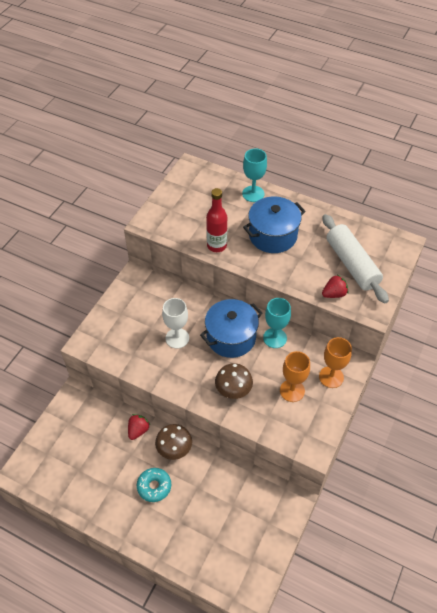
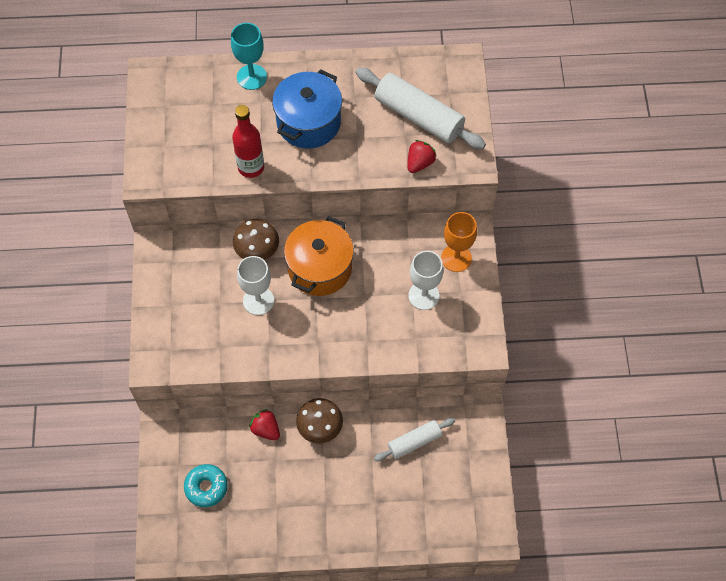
camera: 30 degrees left, 10 degrees up
red strawberry [128,414,150,440] -> red strawberry turned 45 degrees counterclockwise [249,409,280,440]
turquoise donut [137,468,171,502] -> turquoise donut moved to [184,464,228,507]
blue pot [200,299,263,358] -> orange pot [284,216,354,296]
brown mushroom [215,363,253,399] -> brown mushroom moved to [233,219,279,260]
turquoise goblet [263,298,291,348] -> none
orange goblet [280,351,310,402] -> white goblet [408,251,443,310]
none -> white rolling pin [374,418,455,461]

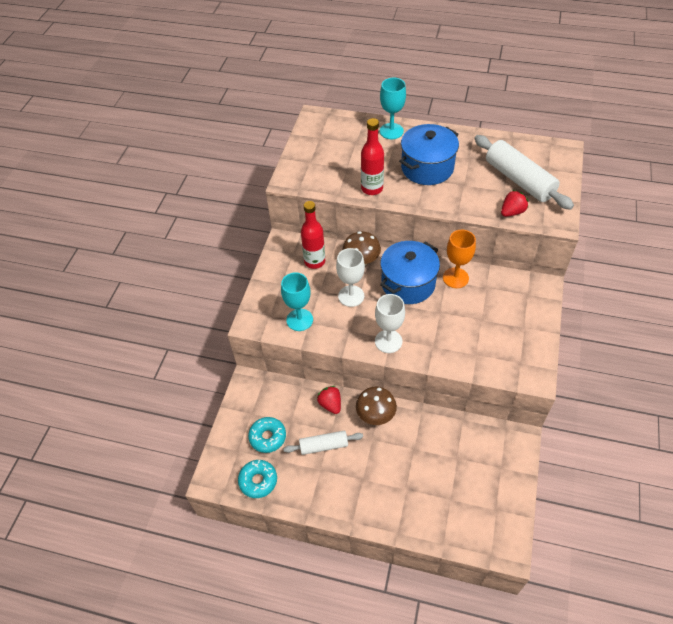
camera: 20 degrees right, 10 degrees down
orange pot [284,216,354,296] -> blue pot [380,241,440,304]
white rolling pin [374,418,455,461] -> white rolling pin moved to [283,431,363,455]
white goblet [408,251,443,310] -> white goblet moved to [375,294,405,353]
orange goblet [441,212,477,272] -> orange goblet moved to [443,230,476,288]
none -> turquoise donut [238,460,277,498]
none -> turquoise goblet [281,272,313,331]
none -> red bottle [301,201,325,269]

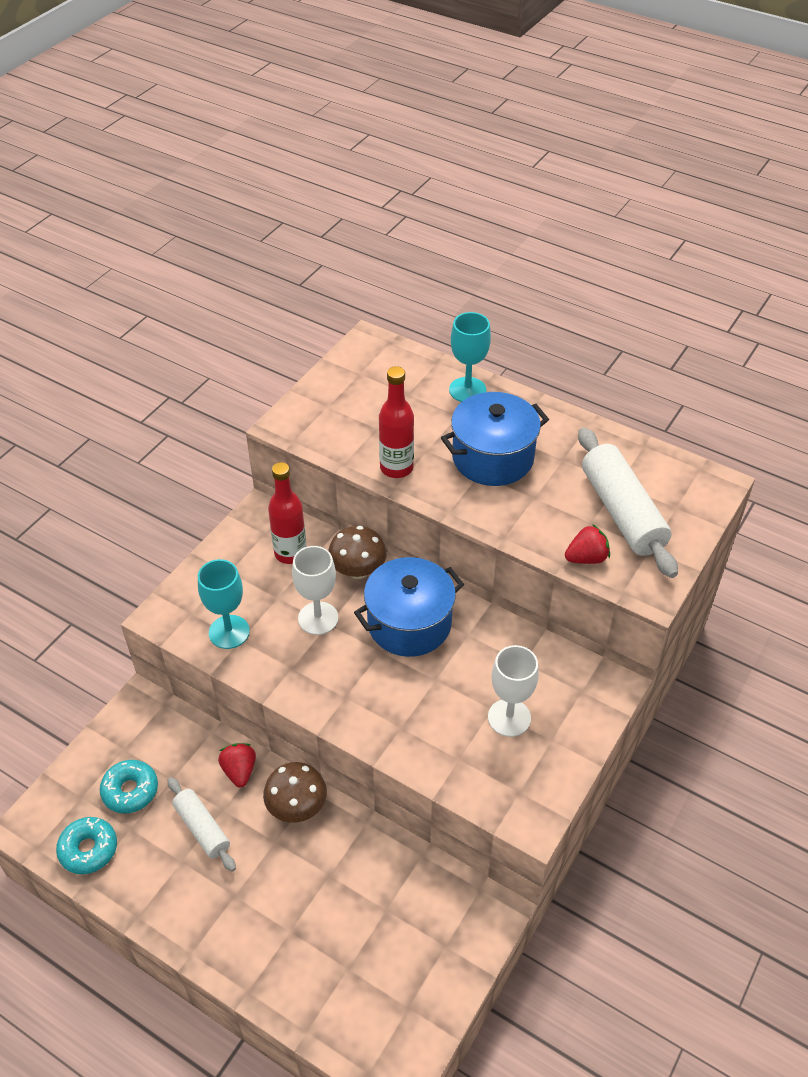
camera: 15 degrees right, 5 degrees down
white rolling pin [283,431,363,455] -> white rolling pin turned 45 degrees clockwise [168,777,236,872]
white goblet [375,294,405,353] -> white goblet moved to [488,645,539,737]
orange goblet [443,230,476,288] -> none

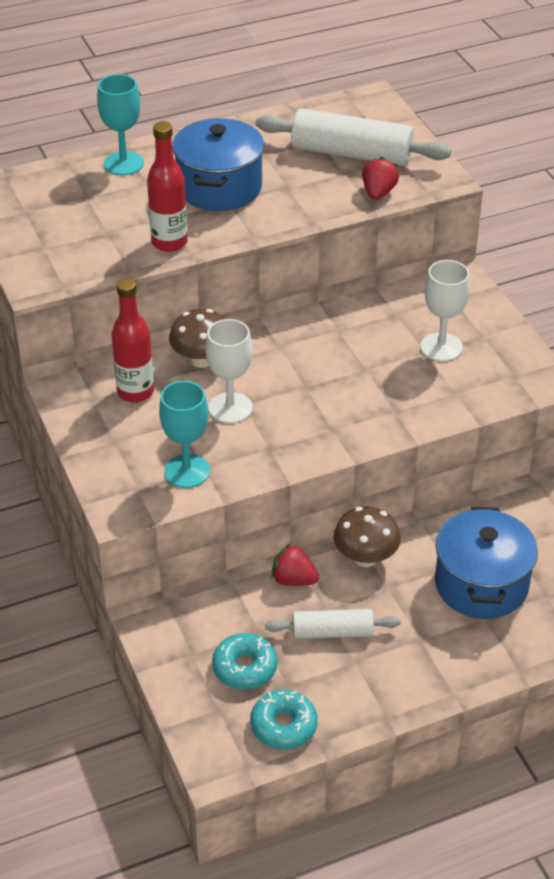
camera: 55 degrees left, 5 degrees down
blue pot [354,557,464,657] -> blue pot moved to [435,506,538,619]

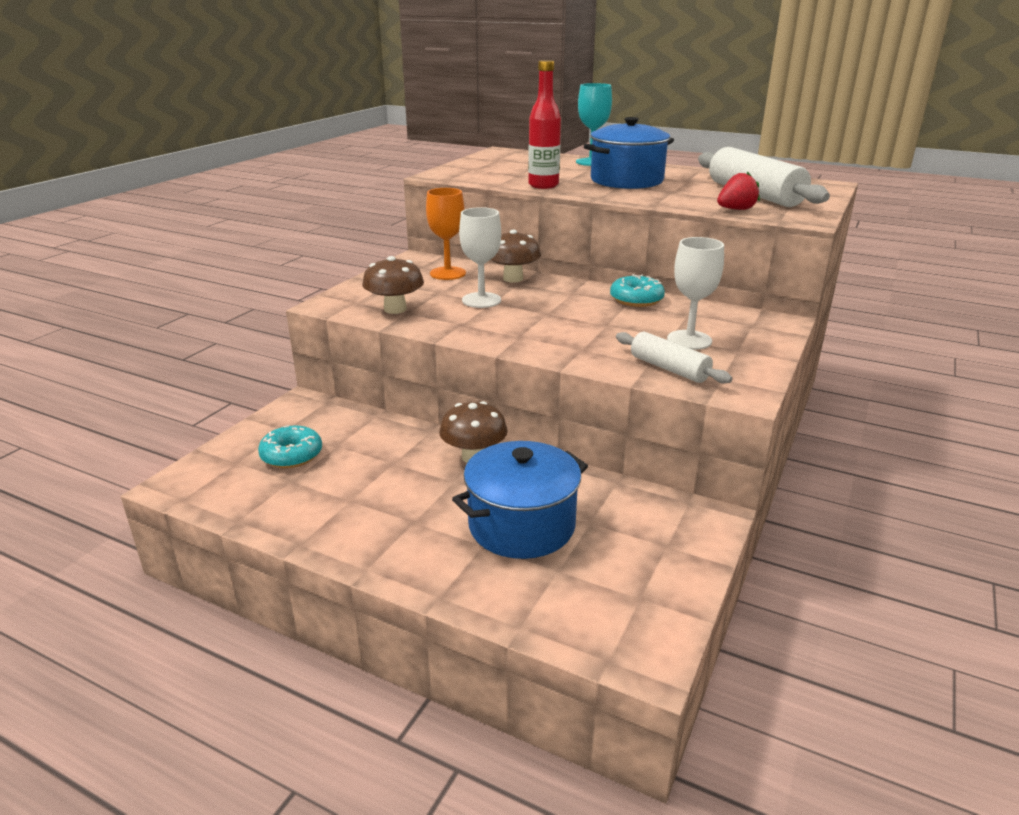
camera: 50 degrees right, 15 degrees down
red bottle [112,278,154,402] -> orange goblet [426,188,466,280]
turquoise goblet [159,381,210,488] -> brown mushroom [362,256,424,314]
turquoise donut [250,690,318,749] -> turquoise donut moved to [610,274,665,307]
white rolling pin [265,609,401,639] -> white rolling pin moved to [616,332,732,384]
red strawberry [271,544,319,586] -> none

